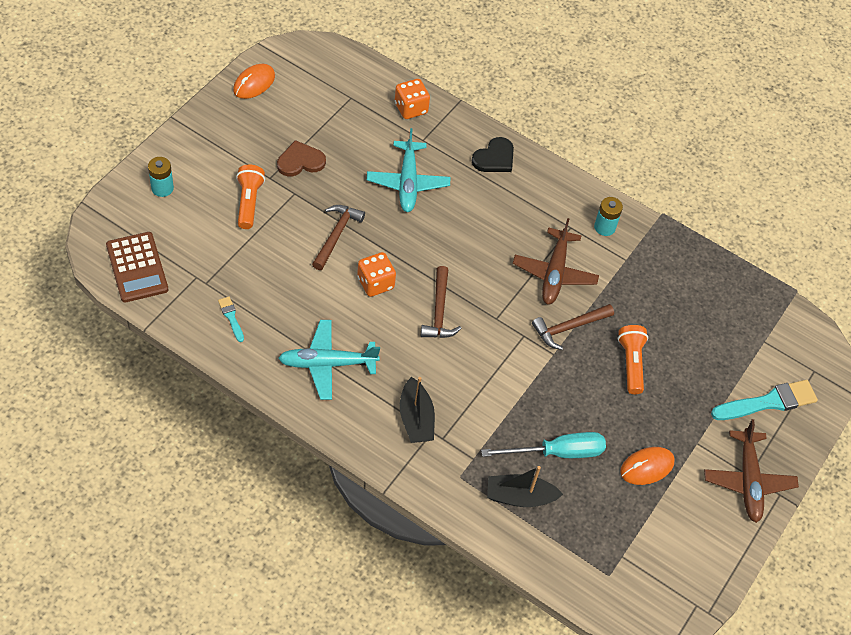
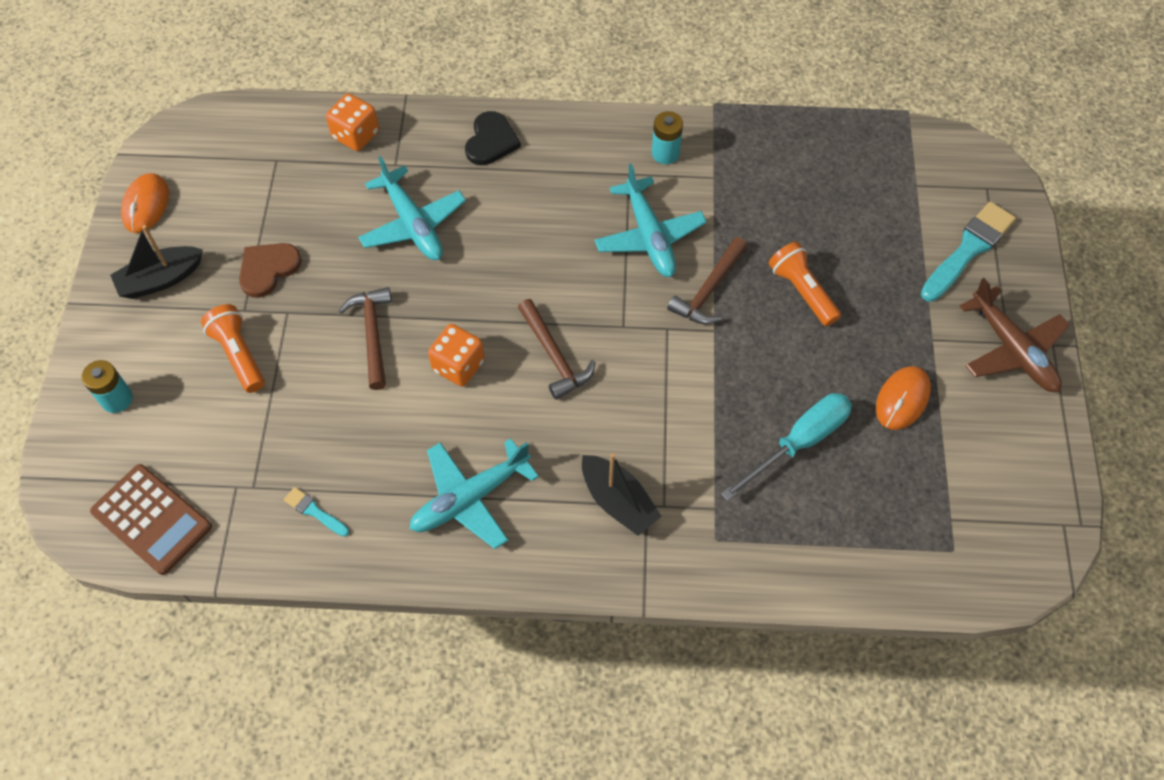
camera: 25 degrees left, 5 degrees up
black boat [487,466,563,507] -> black boat moved to [110,225,203,299]
brown plane [513,218,599,305] -> turquoise plane [594,164,707,277]

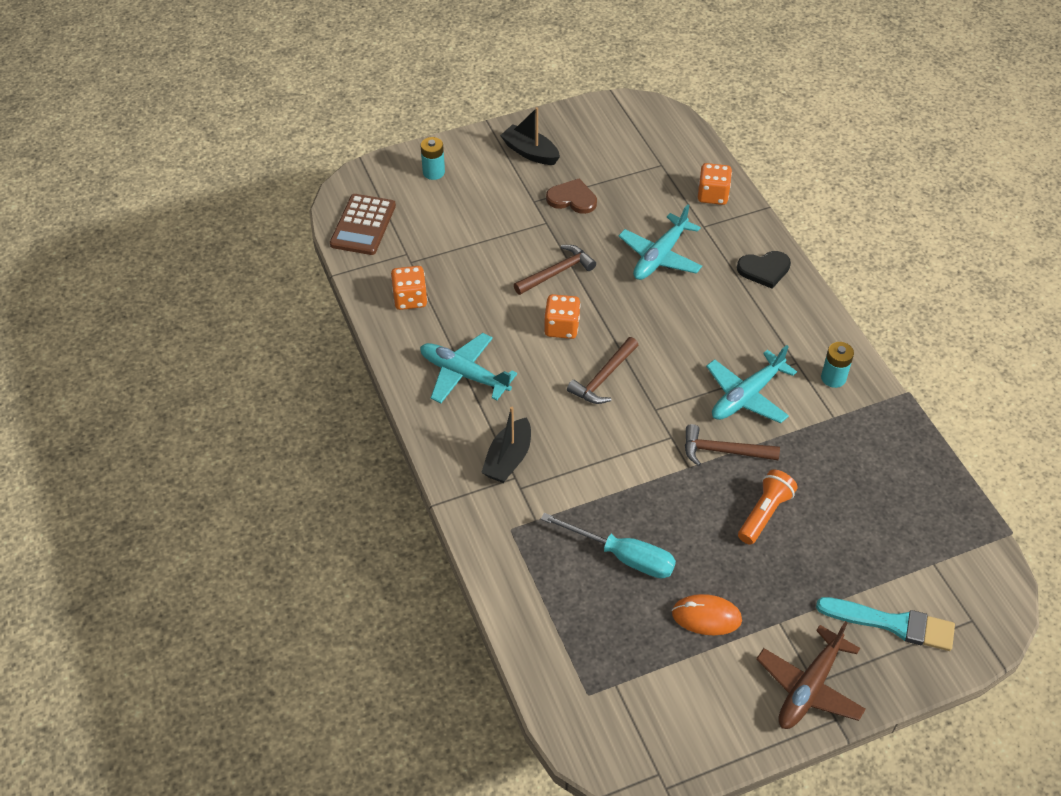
camera: 65 degrees right, 10 degrees down
orange mouse [121,173,169,233] -> none
orange flashlight [201,304,265,393] -> none
turquoise brush [284,487,349,537] -> orange dice [391,266,427,310]

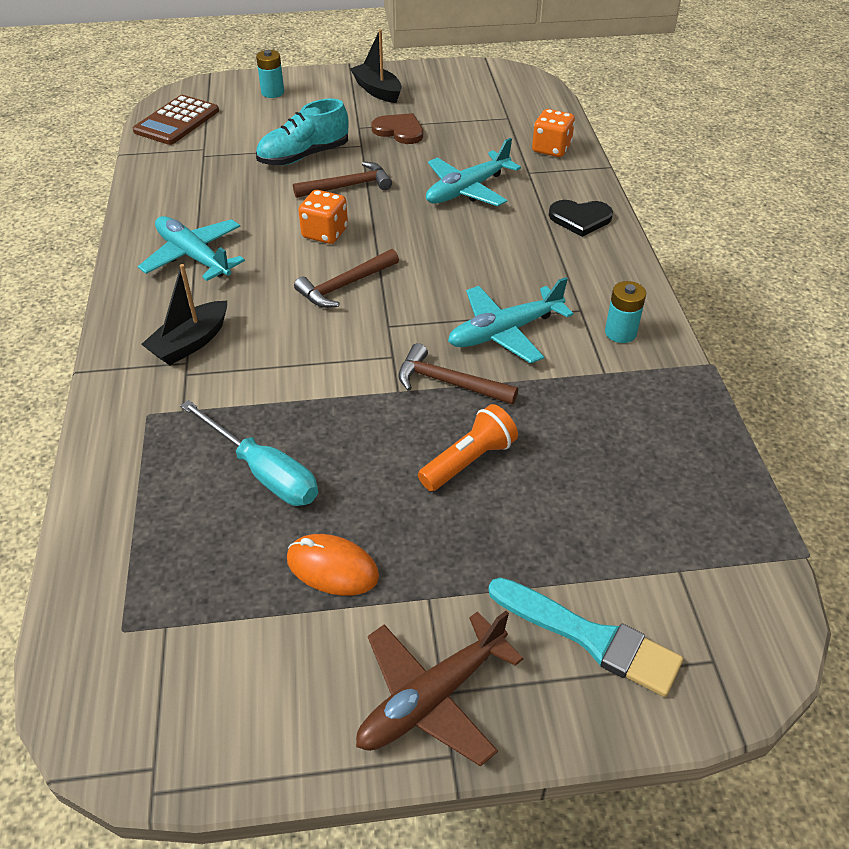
camera: 15 degrees right, 5 degrees down
orange dice [391,266,427,310] -> none
none -> turquoise shoe [256,99,348,165]

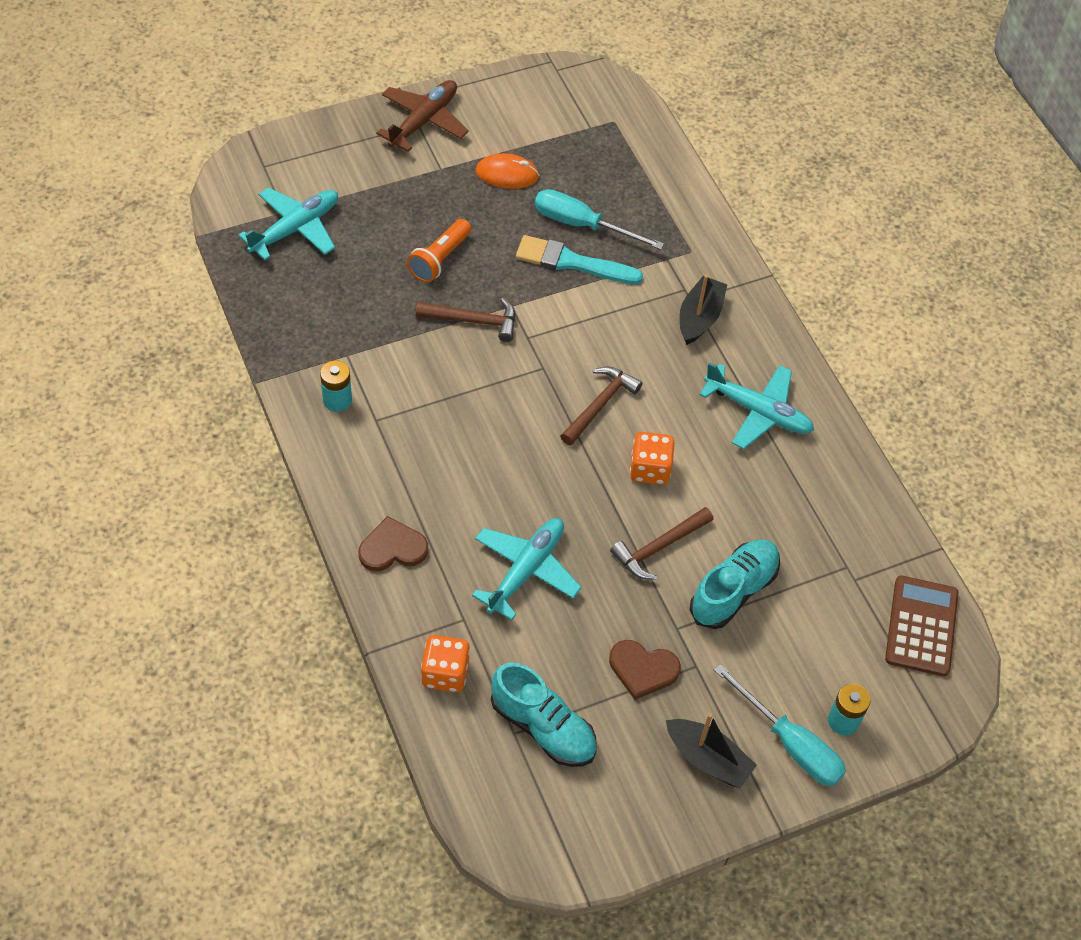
camera: 160 degrees right, 10 degrees up
turquoise plane [448,277,574,364] -> turquoise plane moved to [238,187,338,260]
turquoise brush [488,578,683,697] -> turquoise brush moved to [516,235,643,284]
black heart [549,200,613,237] -> brown heart [358,516,428,571]
none -> turquoise shoe [491,662,597,767]
none -> turquoise screwdriver [714,664,846,786]

